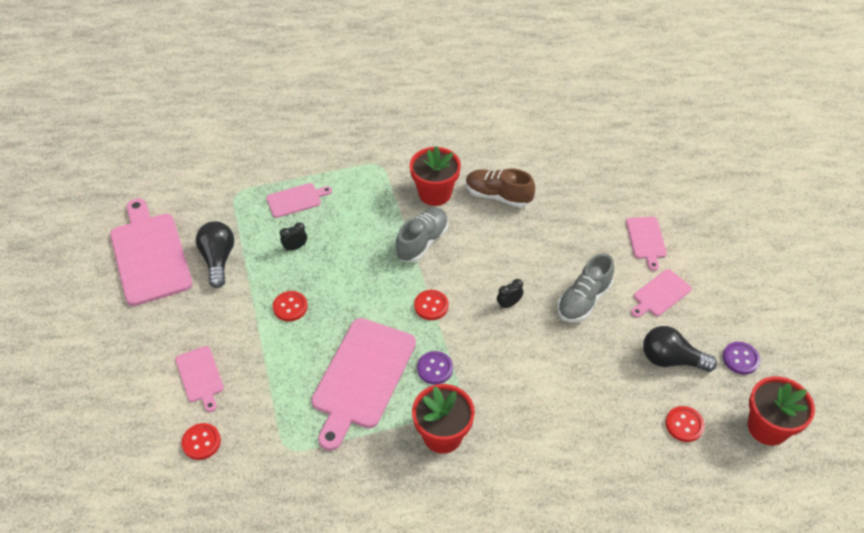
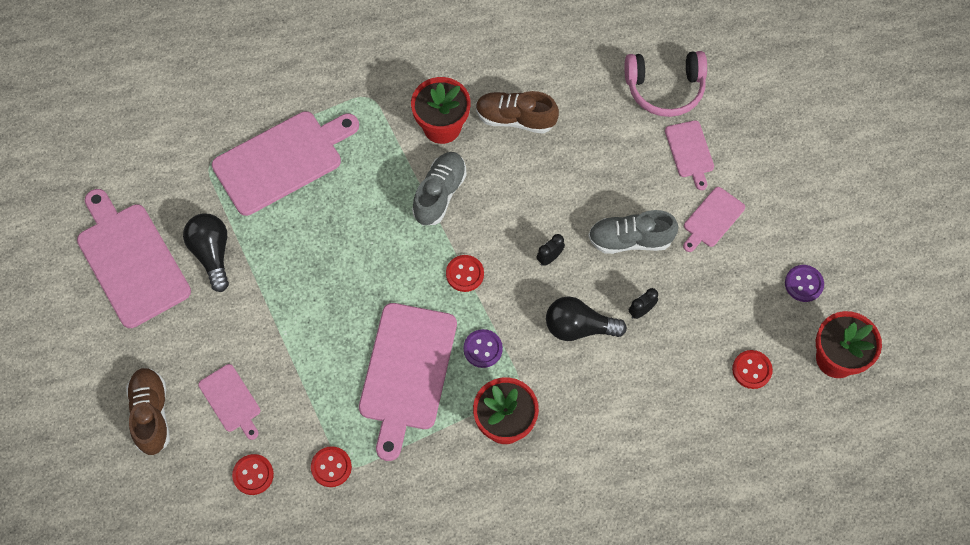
camera: 10 degrees left, 15 degrees up
pink cutting board [266,183,332,218] -> pink cutting board [212,111,359,216], size x1.97
red button [273,291,308,321] -> red button moved to [311,446,352,487]
black clock [280,222,307,251] -> black clock moved to [629,288,658,319]
grey shoe [557,253,614,322] -> grey shoe turned 60 degrees clockwise [588,210,678,254]
black light bulb [643,326,717,372] -> black light bulb moved to [546,296,627,341]
none -> brown shoe [126,368,170,455]
none -> pink headphones [624,51,707,117]

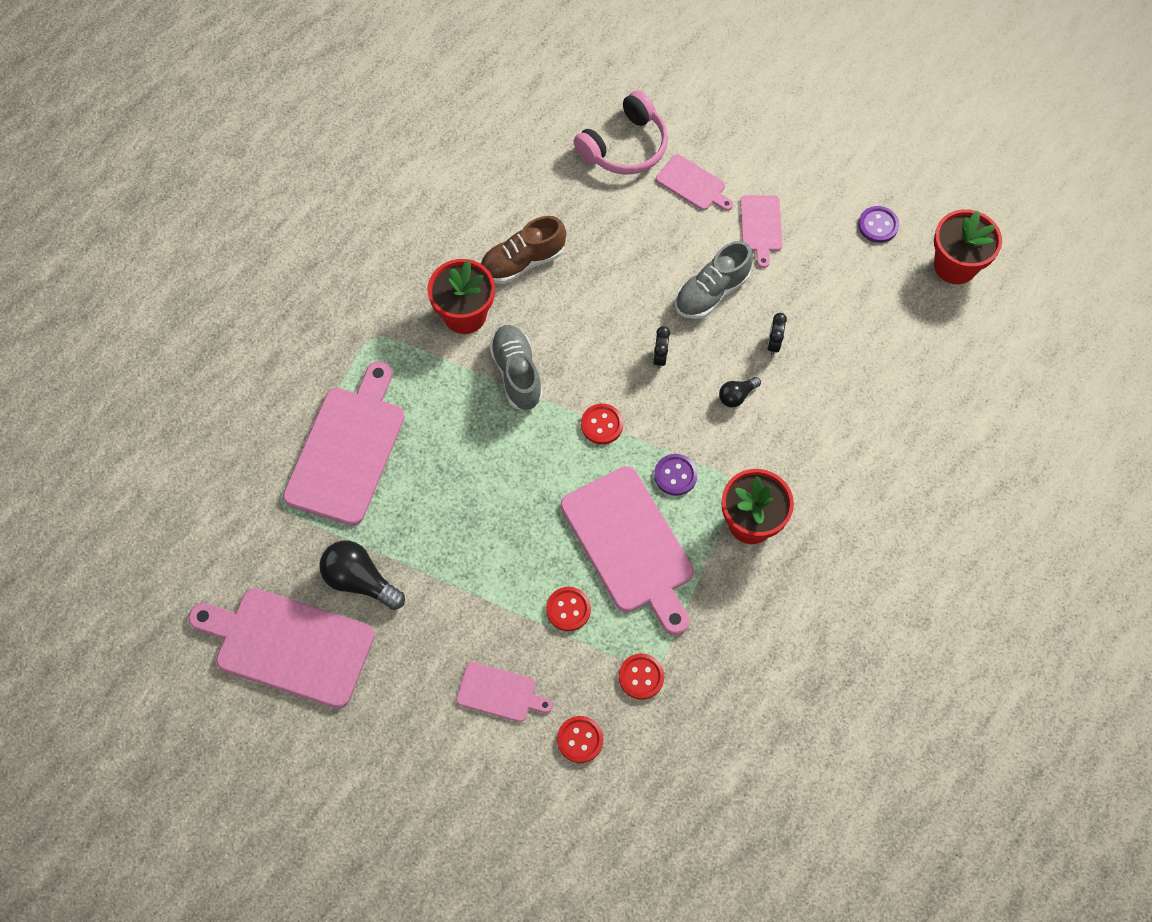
camera: 40 degrees left, 0 degrees up
brown shoe [126,368,170,455] -> none
black light bulb [546,296,627,341] -> black light bulb [719,377,761,408], size x0.55
red button [732,350,773,389] -> red button moved to [546,587,591,631]

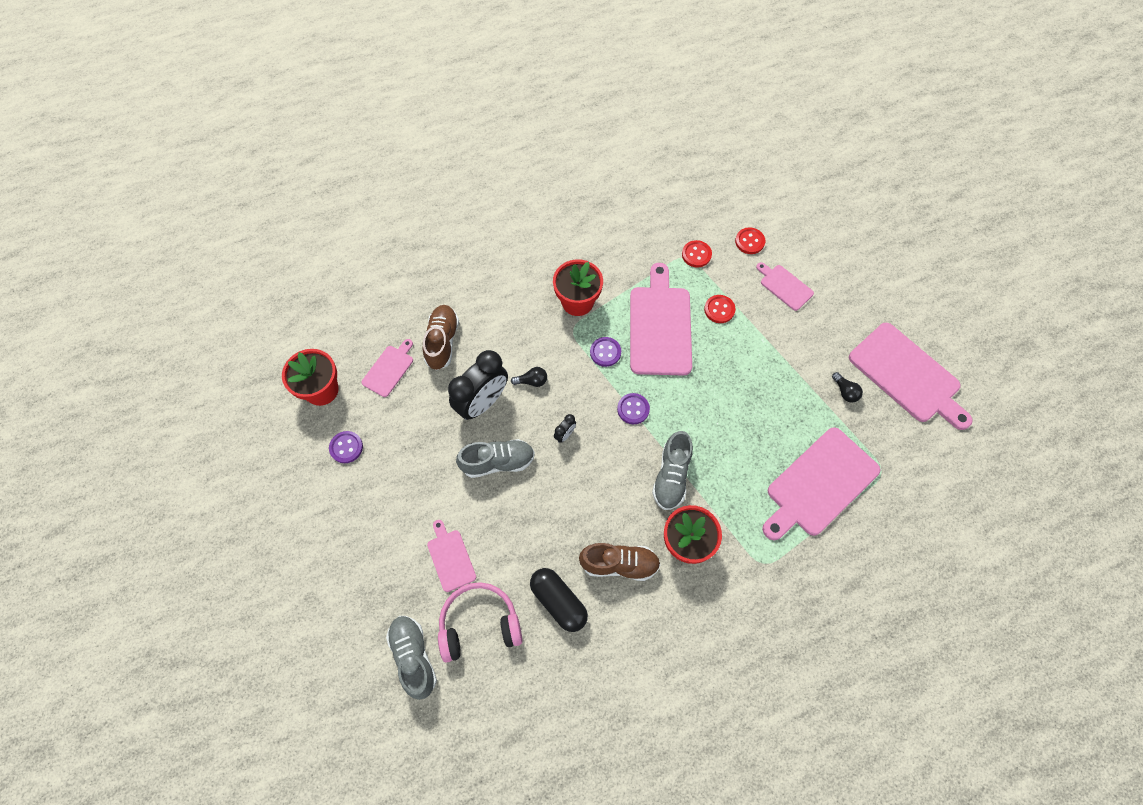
camera: 150 degrees left, 0 degrees up
black light bulb [319,541,405,610] -> black light bulb [832,372,863,403], size x0.55
red button [581,404,623,444] -> purple button [617,393,650,424]
pink cutting board [740,195,782,268] -> pink cutting board moved to [362,339,413,397]
black clock [767,313,787,355] -> black clock [448,350,508,420], size x2.40
none -> grey shoe [386,616,437,700]
none -> brown shoe [423,305,459,370]
none -> black capsule [530,568,588,632]

